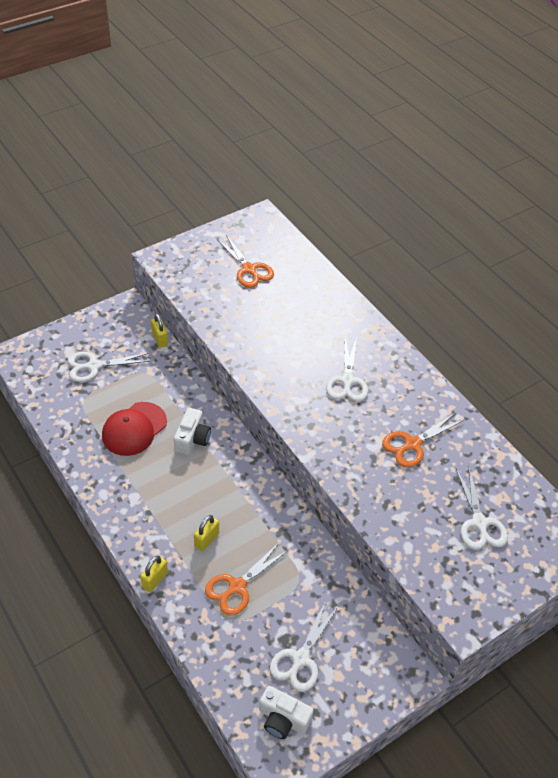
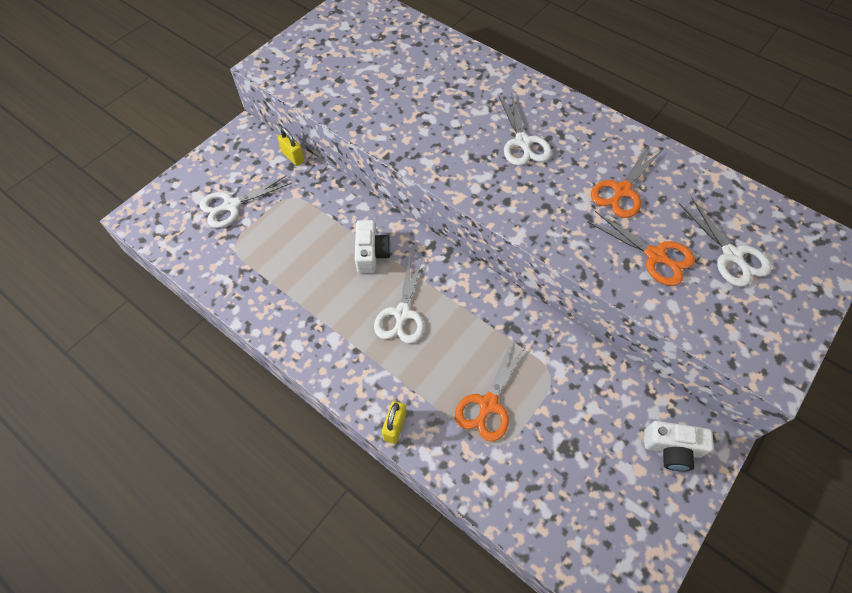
camera: 15 degrees left, 10 degrees up
red cap [102,402,167,456] -> none
yellow padlock [194,515,219,551] -> none
orange scissors [217,235,274,288] -> orange scissors moved to [587,211,695,286]
white camera [259,686,314,739] -> white camera moved to [644,421,714,471]
white scissors [270,601,338,692] -> white scissors moved to [374,256,424,344]

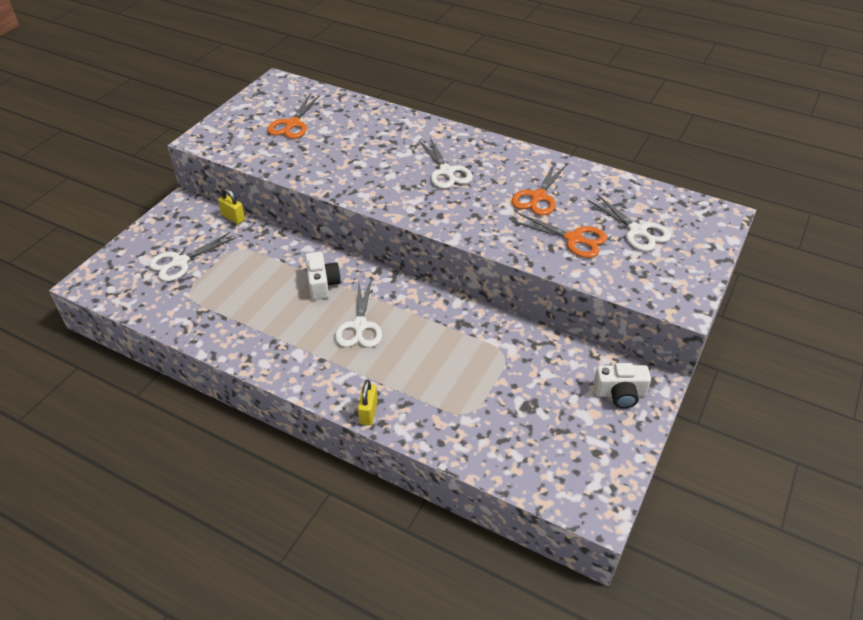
camera: 10 degrees left, 15 degrees down
orange scissors [455,341,525,441] -> orange scissors moved to [267,94,320,139]

